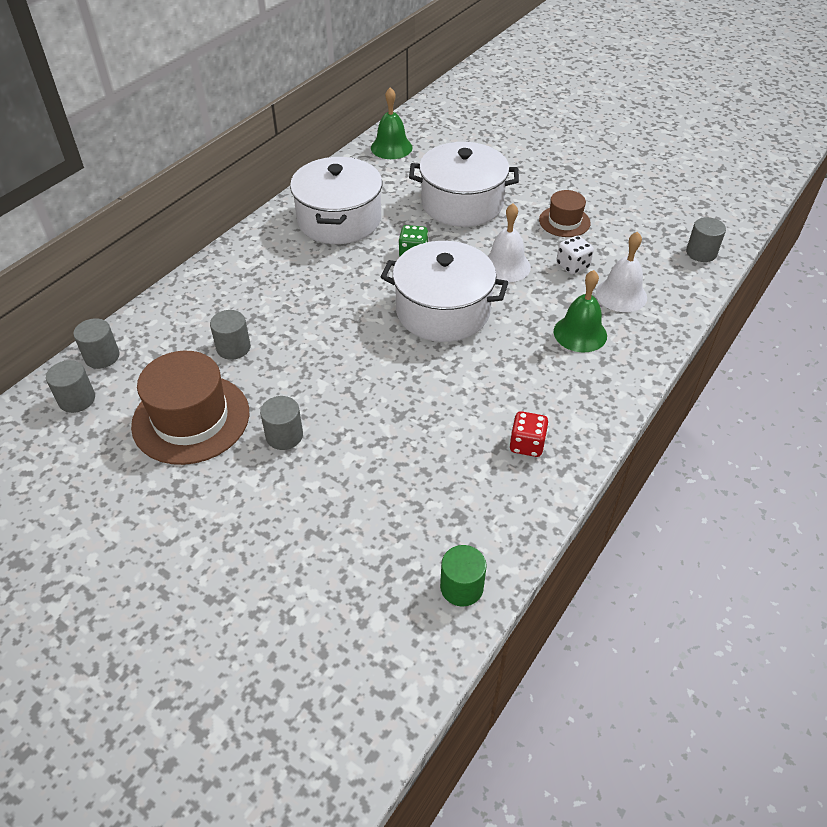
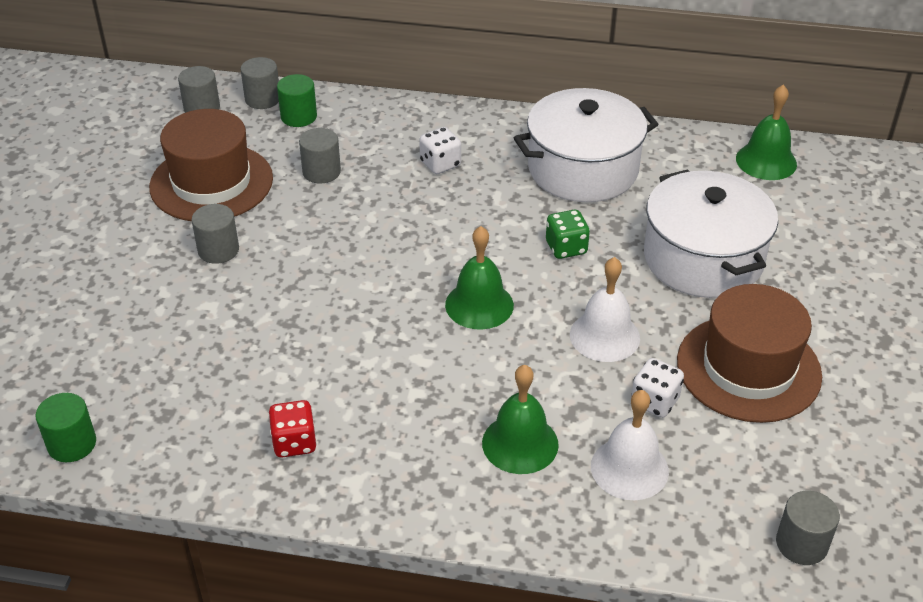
camera: 65 degrees right, 5 degrees down
white pot [381,241,508,342] -> green bell [445,226,514,330]
brown hat [539,190,591,237] -> brown hat [677,284,822,423], size x1.80
none -> green cylinder [277,74,317,127]
none -> white dice [419,127,461,174]

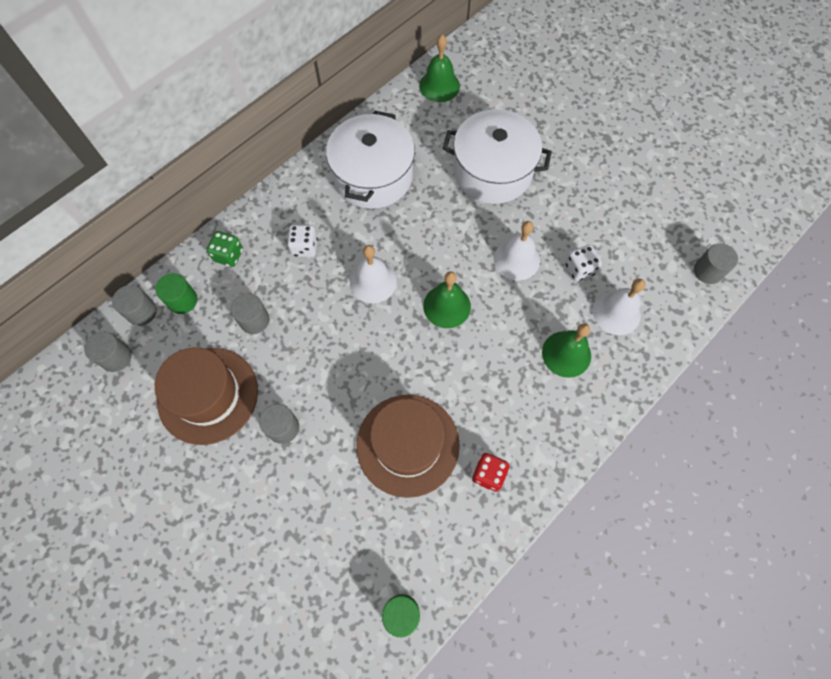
camera: 55 degrees left, 25 degrees up
green dice [546,210,590,259] -> green dice moved to [207,231,243,267]
brown hat [677,284,822,423] -> brown hat moved to [356,395,460,498]
none -> white bell [350,245,397,303]

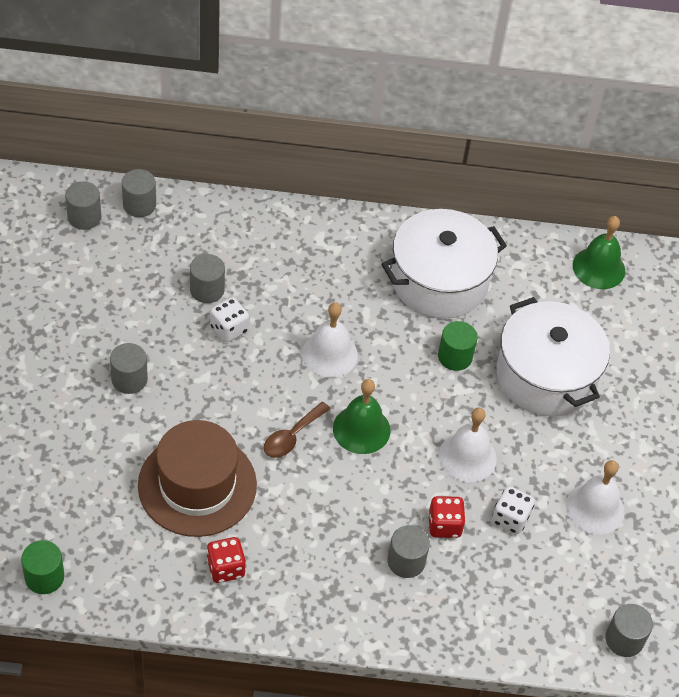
camera: 45 degrees right, 15 degrees down
green cylinder [155,273,198,314] -> green cylinder moved to [438,321,478,371]
brown hat [155,347,258,445] -> none
green dice [207,231,243,267] -> none
white dice [287,225,318,257] -> white dice moved to [210,297,249,342]
green bell [542,324,591,378] -> grey cylinder [387,525,430,578]
white bell [593,279,645,335] -> white bell moved to [566,460,625,535]
none -> brown spoon [264,402,330,458]
none -> red dice [428,496,466,538]

